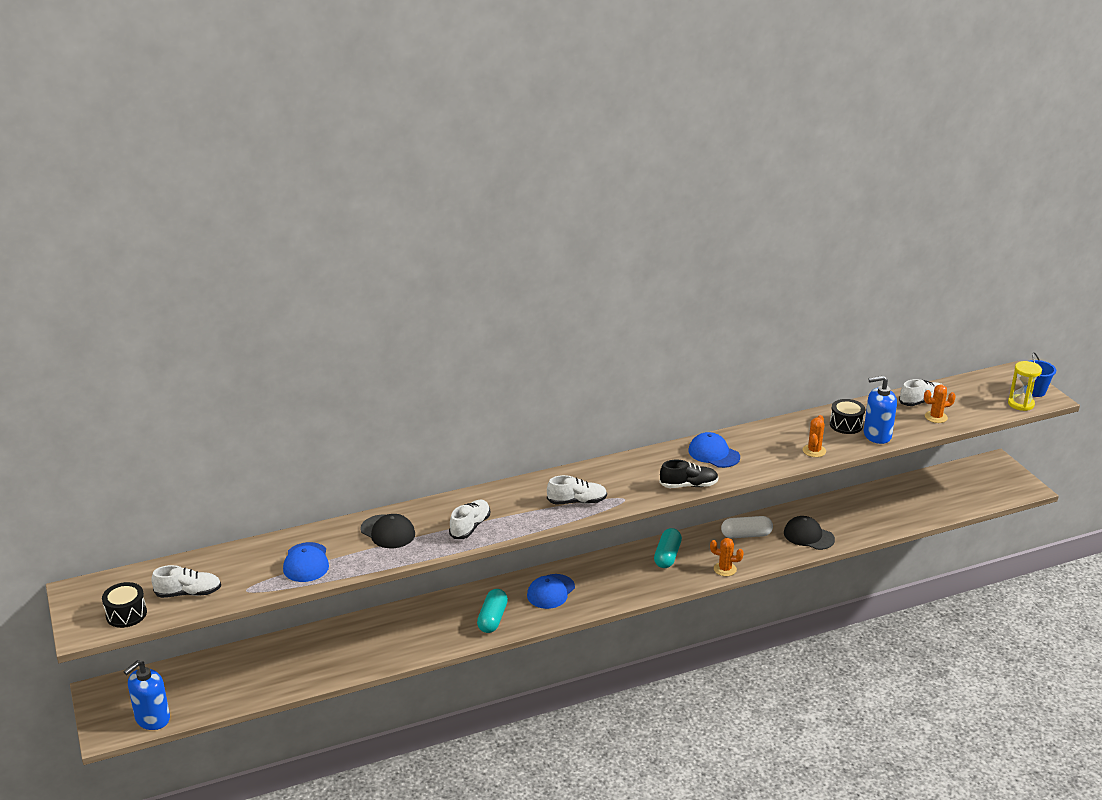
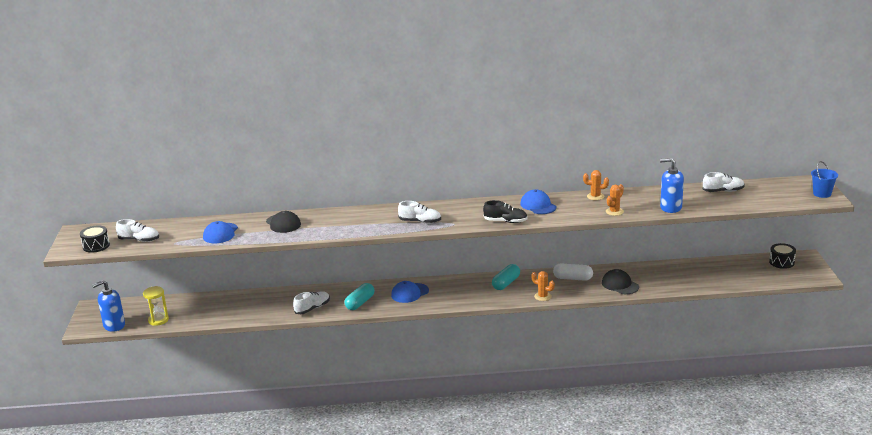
camera: 20 degrees right, 5 degrees down
white shoe [449,500,490,539] -> white shoe moved to [293,291,330,314]
black drum [830,399,865,434] -> black drum moved to [769,243,796,269]
orange cactus [924,385,956,423] -> orange cactus moved to [583,170,609,200]
yellow hourglass [1008,361,1042,411] -> yellow hourglass moved to [143,286,169,326]

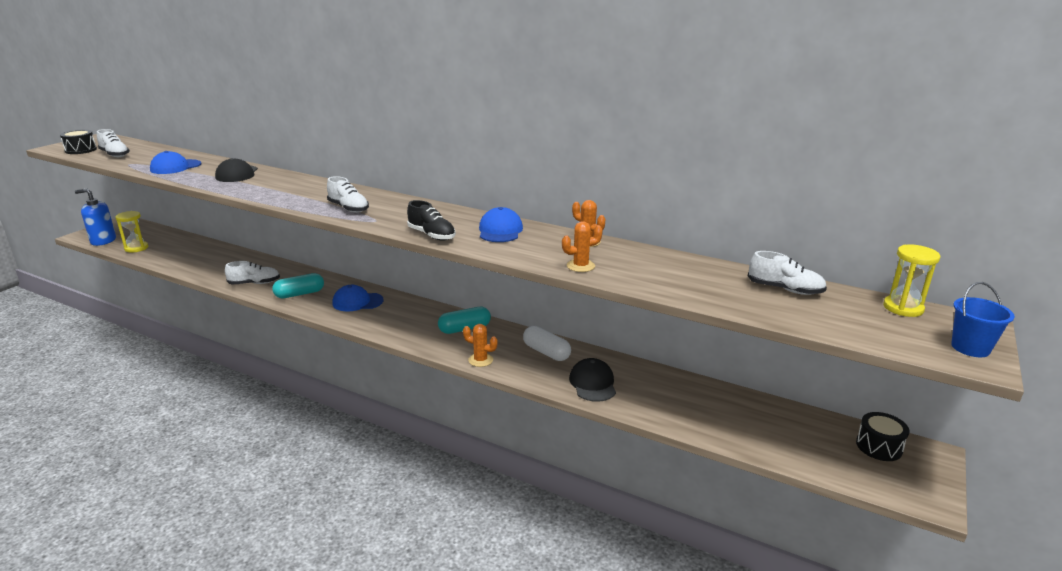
camera: 30 degrees right, 0 degrees up
orange cactus [531,271,555,301] -> orange cactus turned 45 degrees counterclockwise [463,324,498,367]
blue soap dispenser [660,158,684,213] -> none
none -> yellow hourglass [883,245,940,317]

